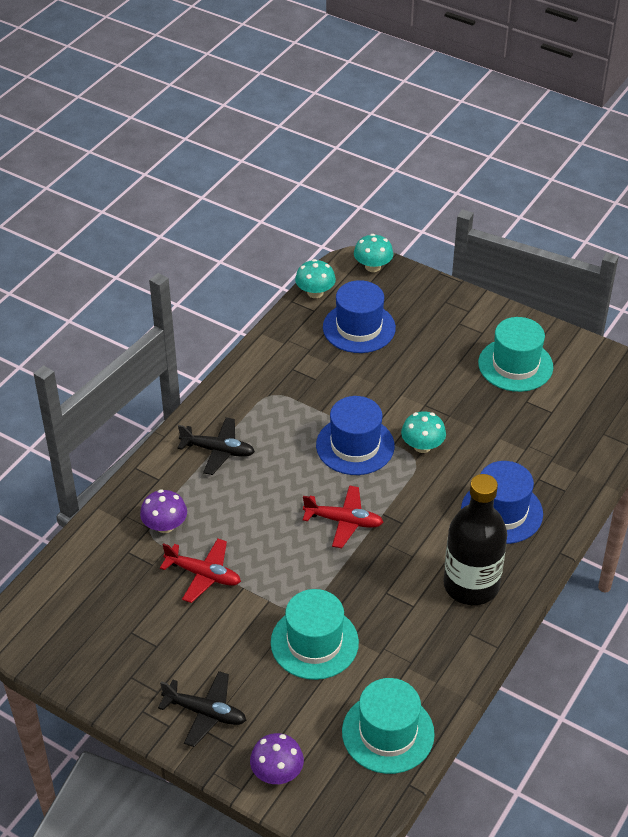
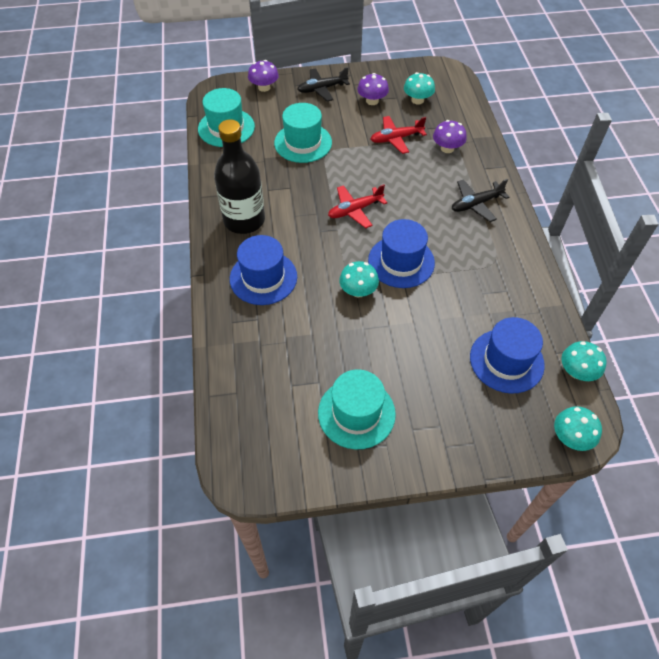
camera: 140 degrees right, 10 degrees up
none -> purple mushroom [357,73,389,105]
none -> turquoise mushroom [404,72,435,105]

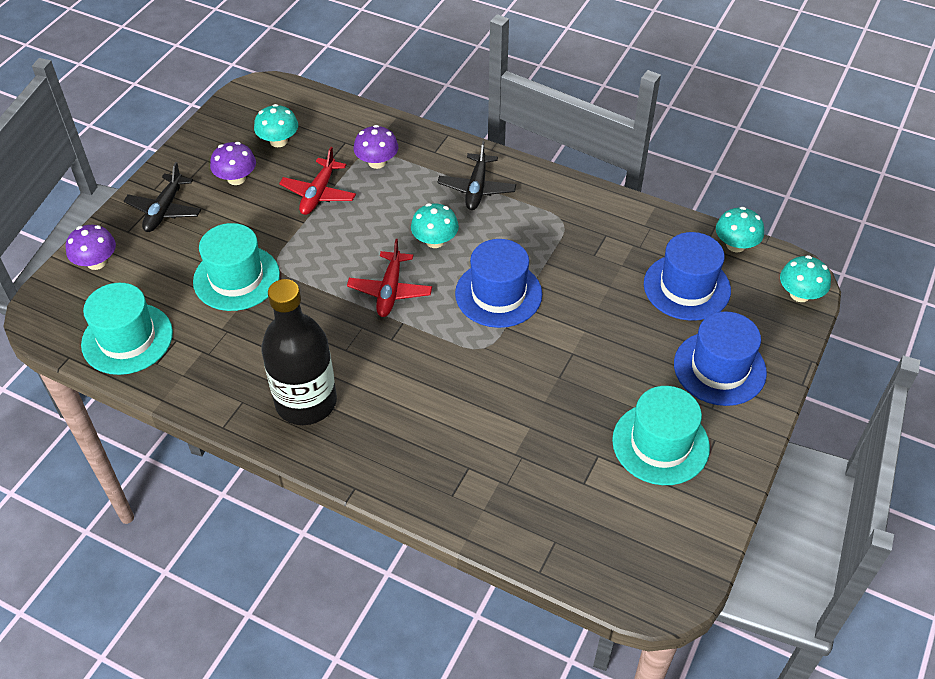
camera: 55 degrees left, 5 degrees down
blue hat [230,235,297,305] -> blue hat moved to [674,311,767,406]
turquoise mushroom [339,261,379,298] -> turquoise mushroom moved to [411,203,459,248]

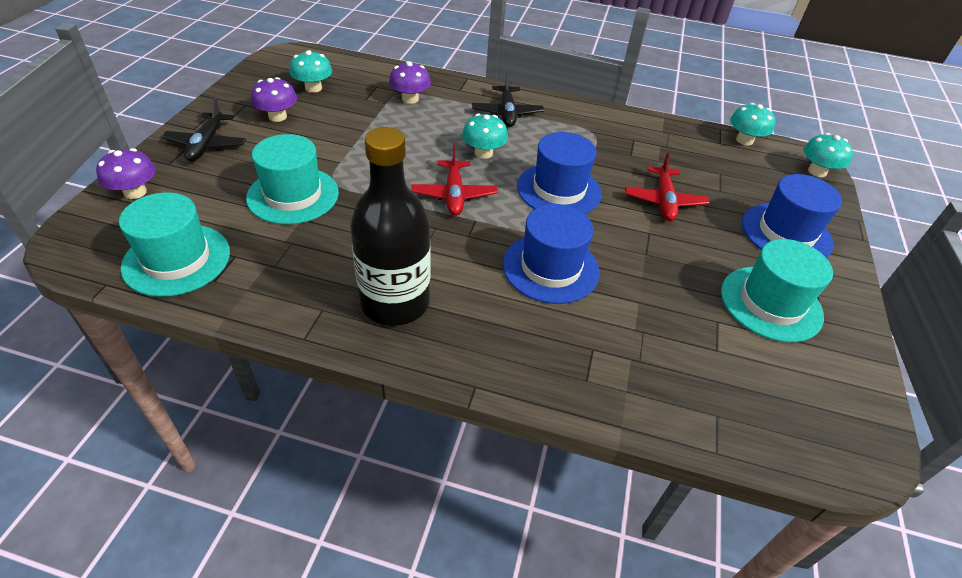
camera: 15 degrees left, 5 degrees down
red plane [279,147,356,215] -> red plane moved to [625,152,709,221]
blue hat [644,232,731,321] -> blue hat moved to [503,204,600,304]

